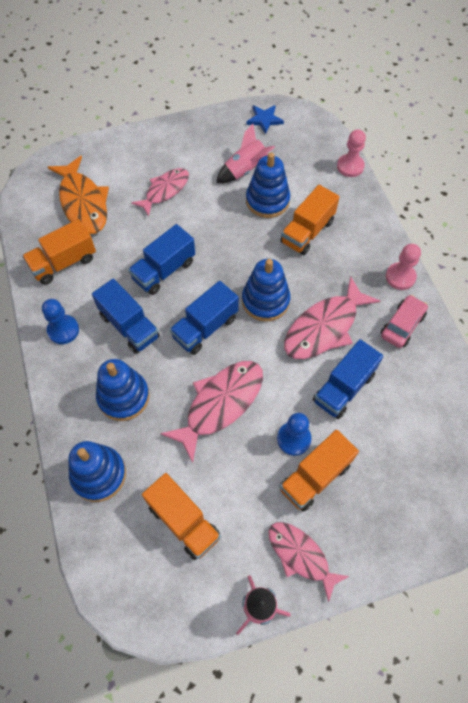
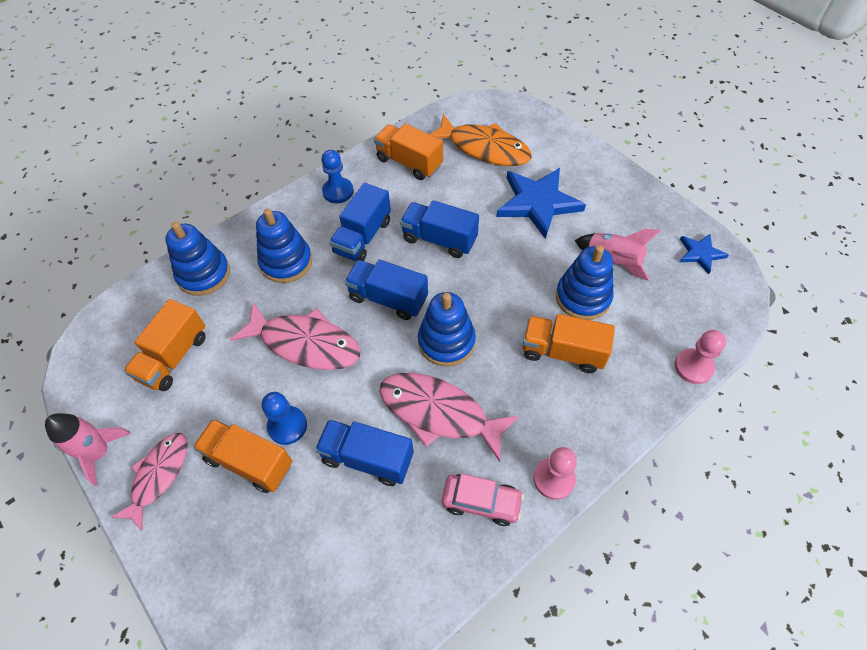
camera: 70 degrees right, 5 degrees down
orange fish [48,156,109,234] -> orange fish turned 105 degrees counterclockwise [430,114,532,166]
pink fish [131,168,189,216] -> blue star [497,168,586,239]

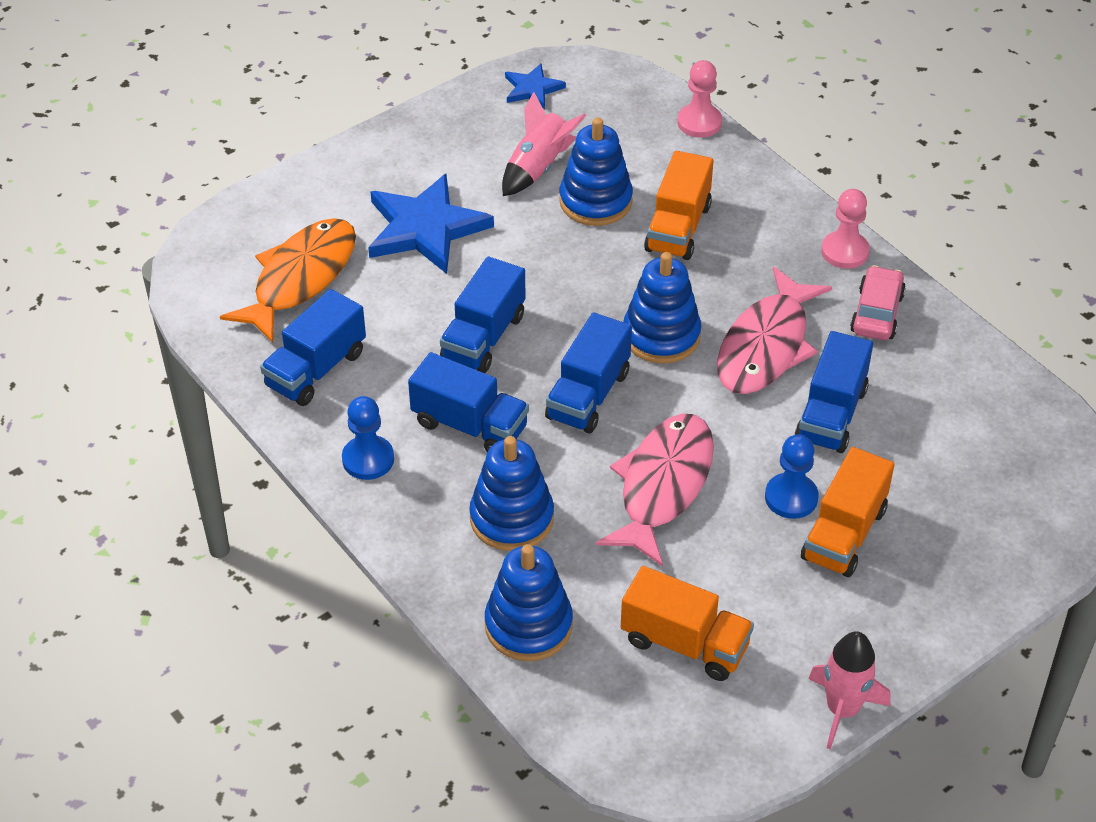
camera: 90 degrees left, 10 degrees down
pink fish [110,433,188,531] -> none
orange truck [374,124,443,180] -> blue truck [260,289,366,406]

